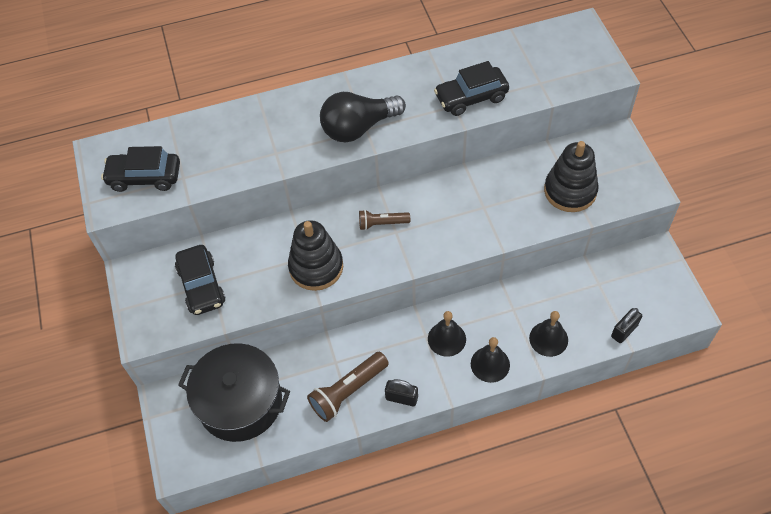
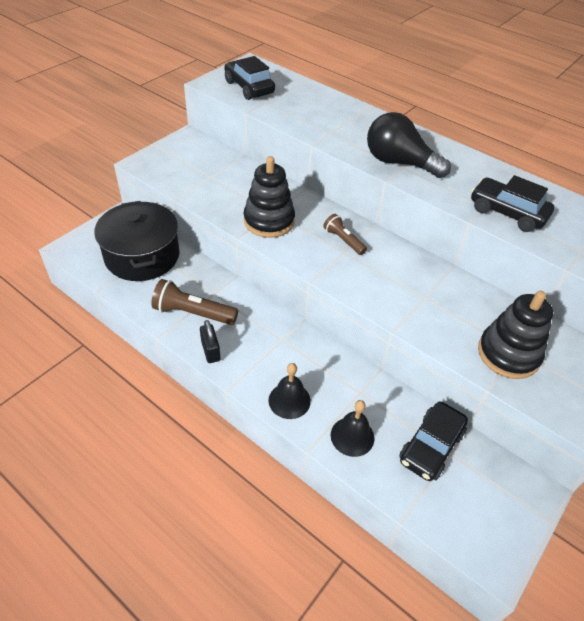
camera: 50 degrees right, 10 degrees down
black car [175,245,226,315] -> black car moved to [399,401,468,481]
black bell [428,311,466,357] -> none
black padlock [611,308,642,343] -> none

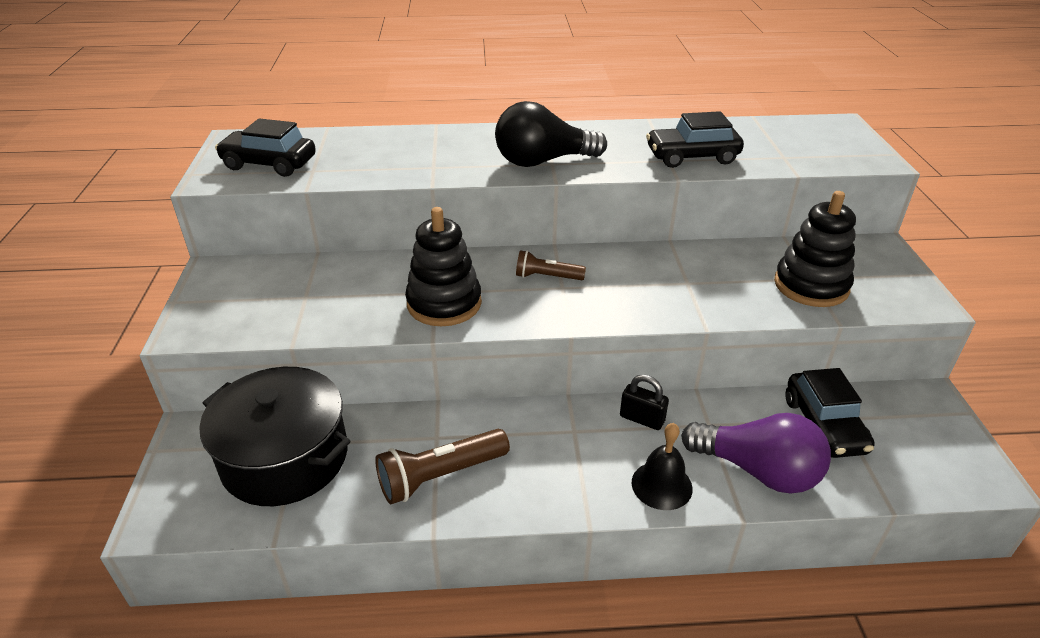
camera: 40 degrees left, 10 degrees down
black padlock [200,320,220,363] -> black padlock moved to [620,374,669,430]
black bell [331,400,374,457] -> purple light bulb [681,413,831,494]

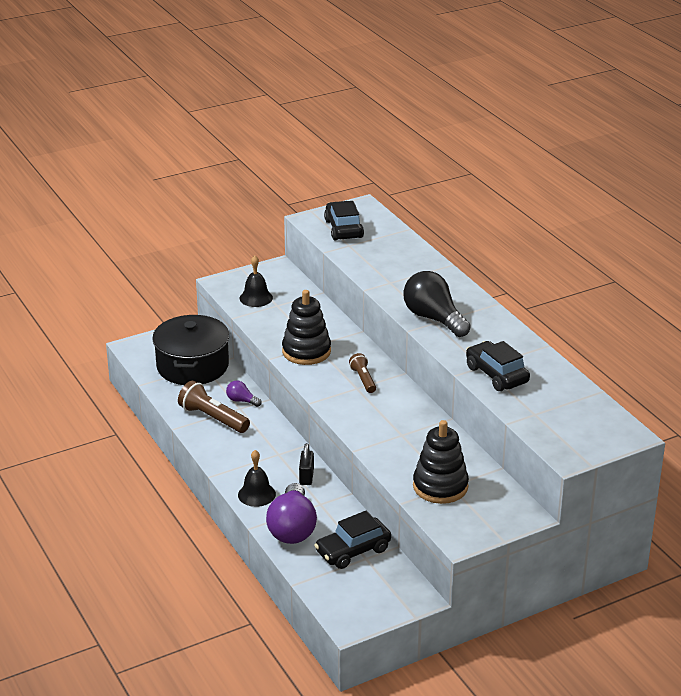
camera: 65 degrees right, 5 degrees down
none -> purple light bulb [226,381,262,407]
none -> black bell [240,255,273,307]

